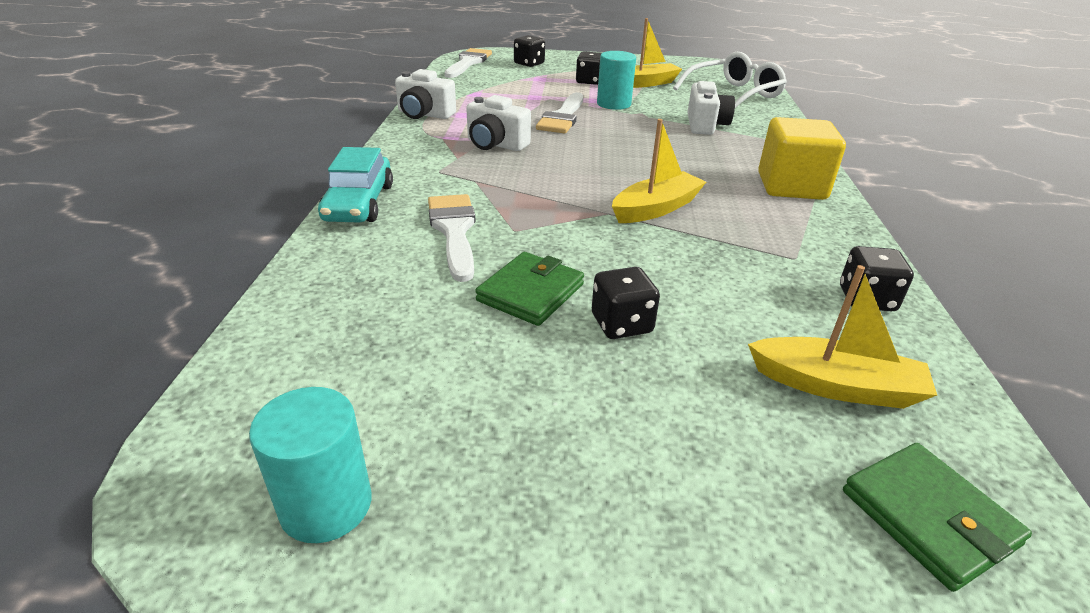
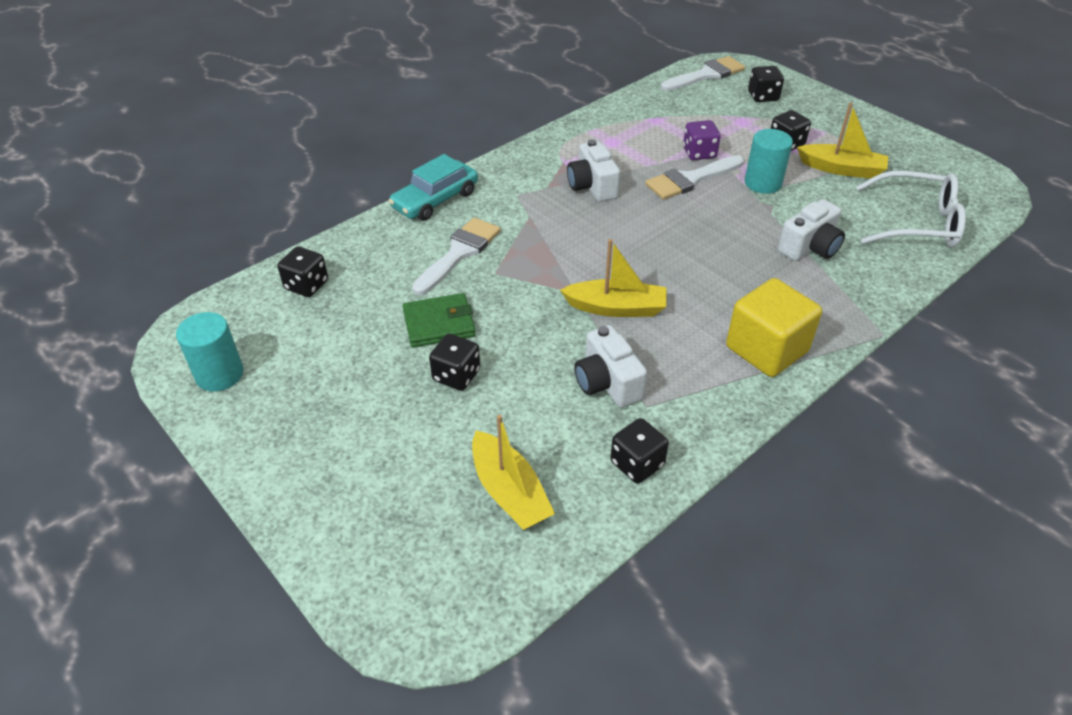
camera: 45 degrees right, 10 degrees up
white camera [395,69,456,119] -> white camera moved to [574,325,647,407]
green wallet [843,443,1032,592] -> none
none -> black dice [278,247,328,297]
none -> purple dice [683,120,721,160]

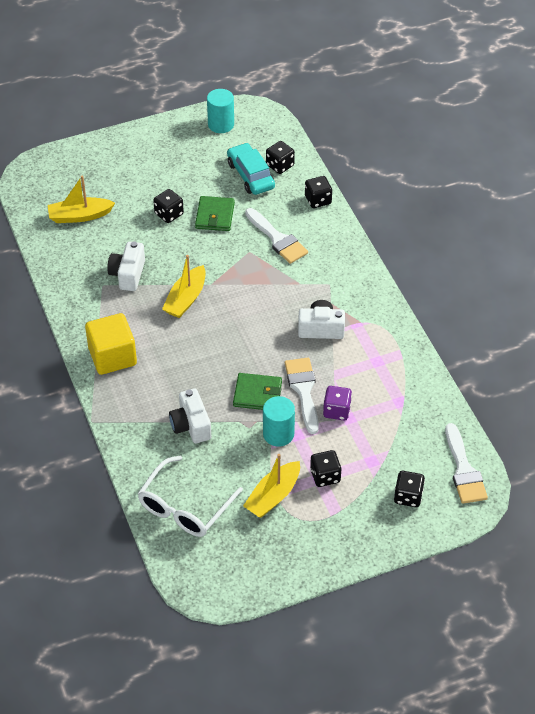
camera: 110 degrees right, 5 degrees up
turquoise car [389,154,478,221] -> turquoise car moved to [227,143,275,195]
white camera [574,325,647,407] -> white camera turned 75 degrees counterclockwise [107,241,145,291]
black dice [610,418,669,484] -> black dice moved to [305,176,332,208]
none -> green wallet [233,373,282,410]

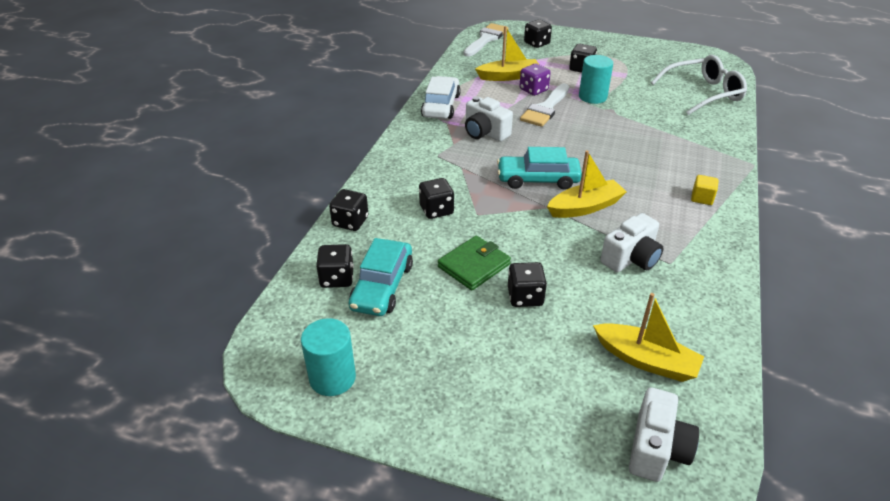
camera: 140 degrees left, 10 degrees down
yellow cube [85,313,137,375] -> yellow cube [691,175,719,205], size x0.44
white camera [169,388,211,443] -> white camera moved to [629,387,699,482]
green wallet [233,373,282,410] -> none
yellow boat [243,454,300,518] -> yellow boat moved to [475,26,539,81]
white brush [245,208,308,264] -> black dice [419,178,454,219]
none -> white car [421,76,461,119]
none -> turquoise car [497,147,582,190]

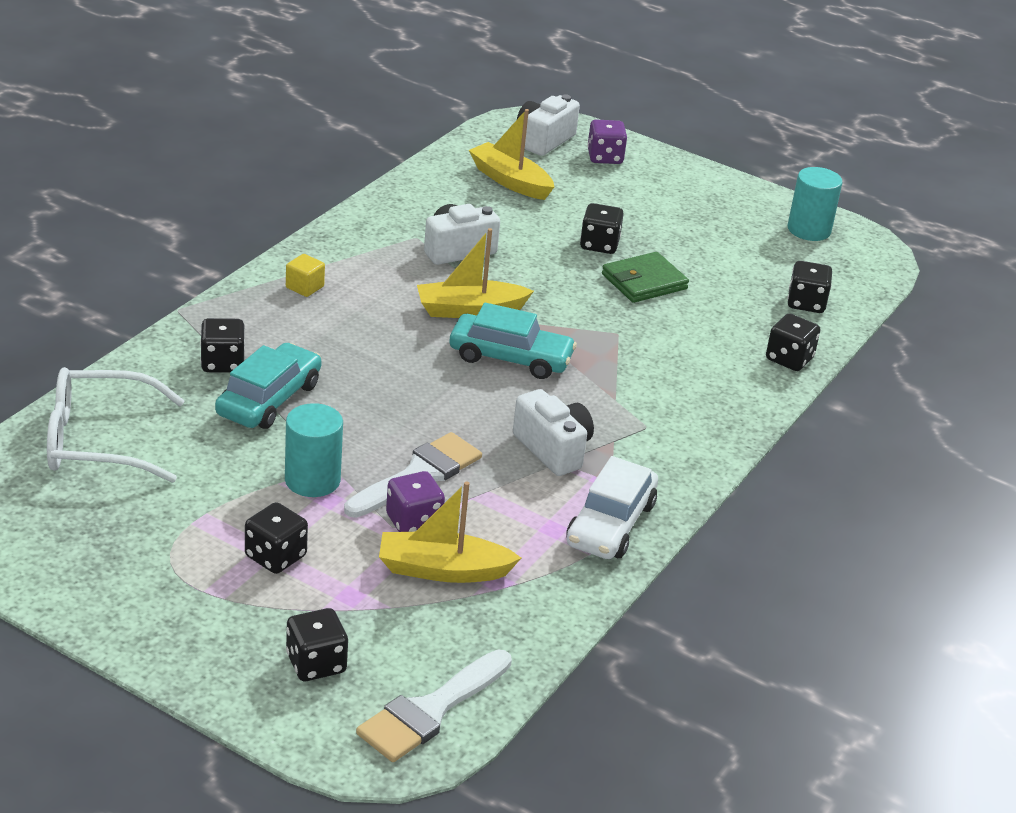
camera: 170 degrees left, 5 degrees down
turquoise car [349,238,413,316] -> turquoise car moved to [215,343,322,429]
black dice [419,178,454,219] -> black dice moved to [200,318,245,373]
none -> purple dice [587,119,627,164]

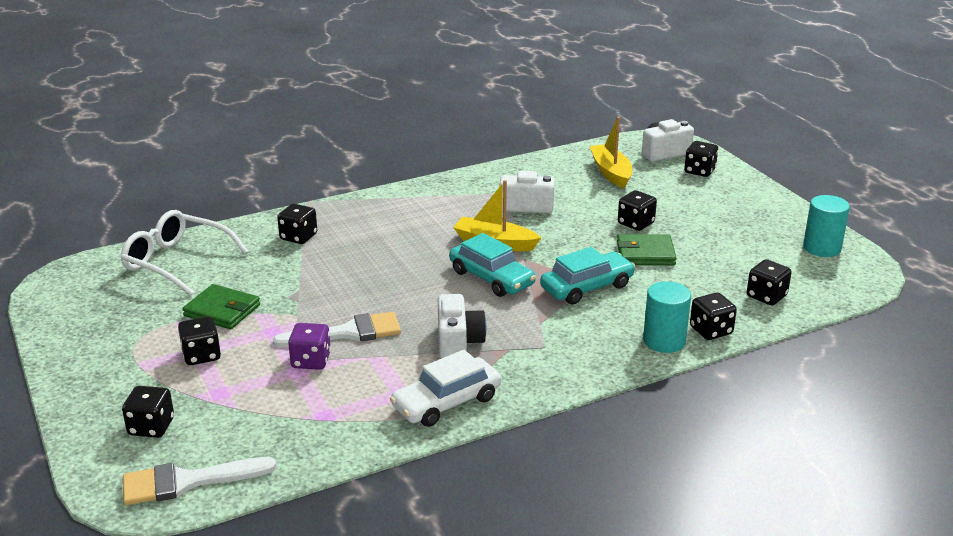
camera: 35 degrees right, 5 degrees down
turquoise car [215,343,322,429] -> turquoise car moved to [540,247,635,305]
turquoise cylinder [285,403,343,497] -> turquoise cylinder moved to [643,281,691,353]
yellow cube [286,254,325,297] -> none
yellow boat [379,481,521,583] -> none
purple dice [587,119,627,164] -> black dice [684,141,718,177]
none -> green wallet [182,284,260,329]

